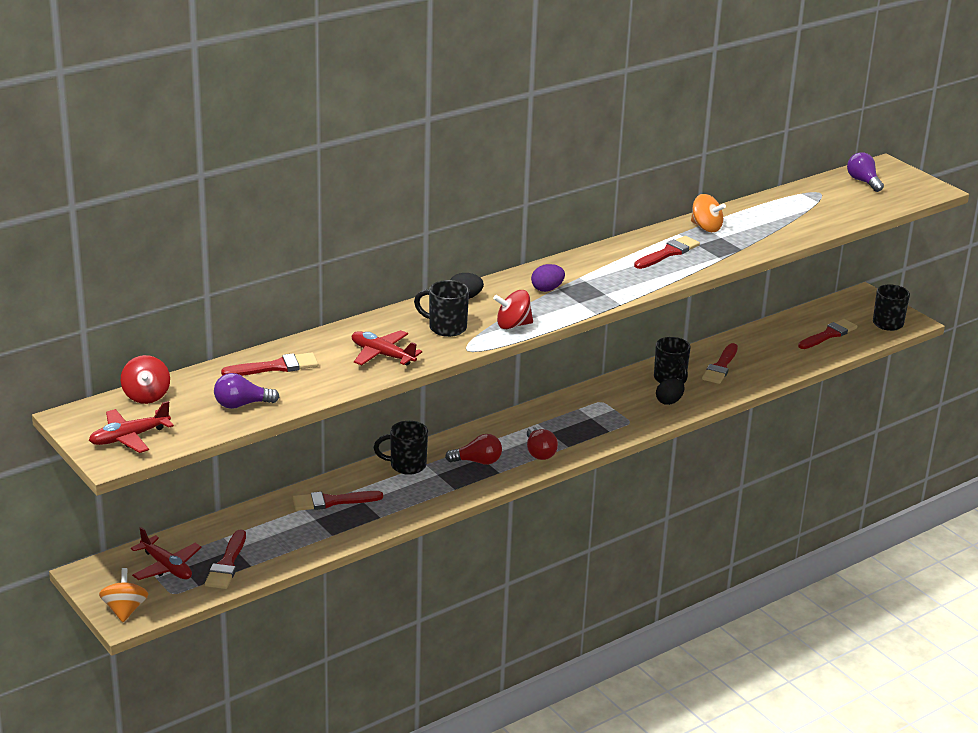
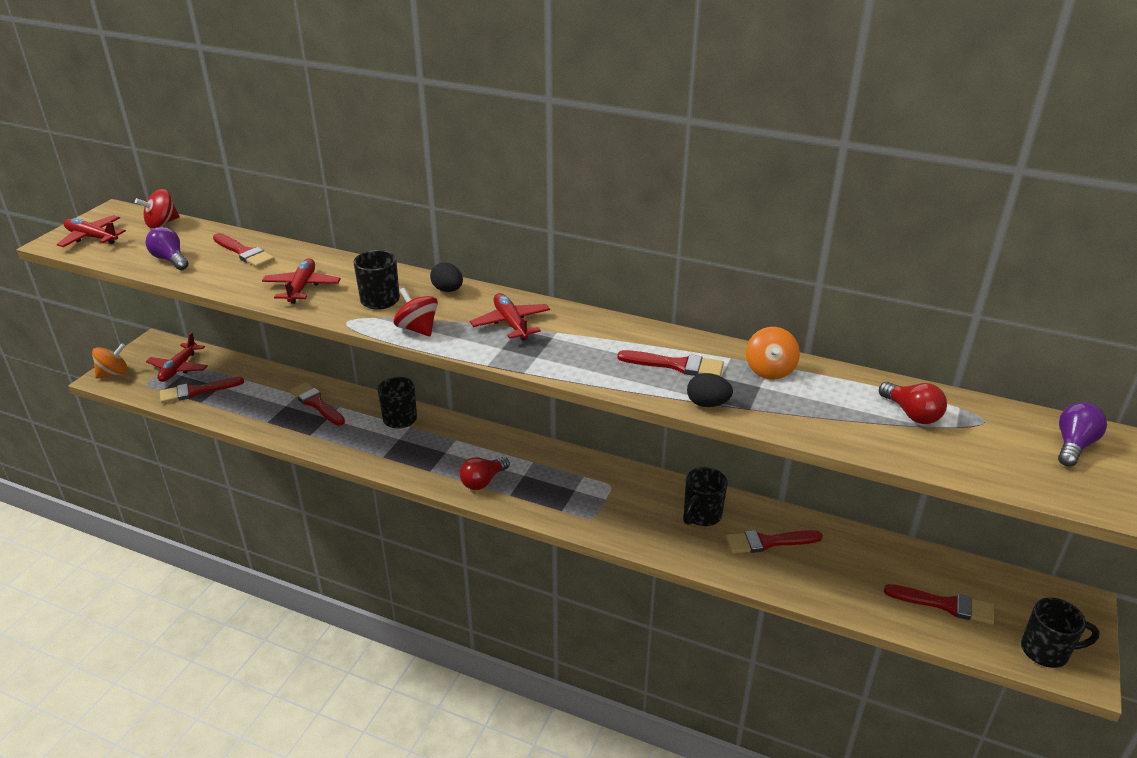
camera: 60 degrees right, 5 degrees up
red light bulb [445,434,502,465] -> red light bulb moved to [879,382,947,424]
purple egg [531,264,565,292] -> red plane [470,293,550,341]
black egg [656,378,684,405] -> black egg moved to [687,373,733,407]

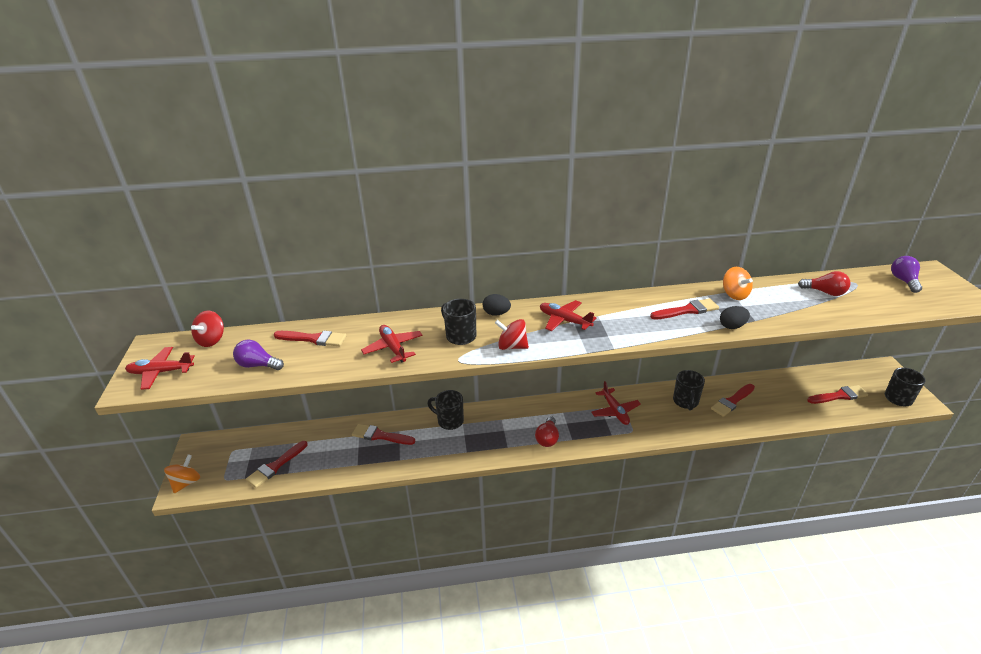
camera: 30 degrees left, 0 degrees up
red plane [146,332,208,382] -> red plane moved to [591,381,641,425]

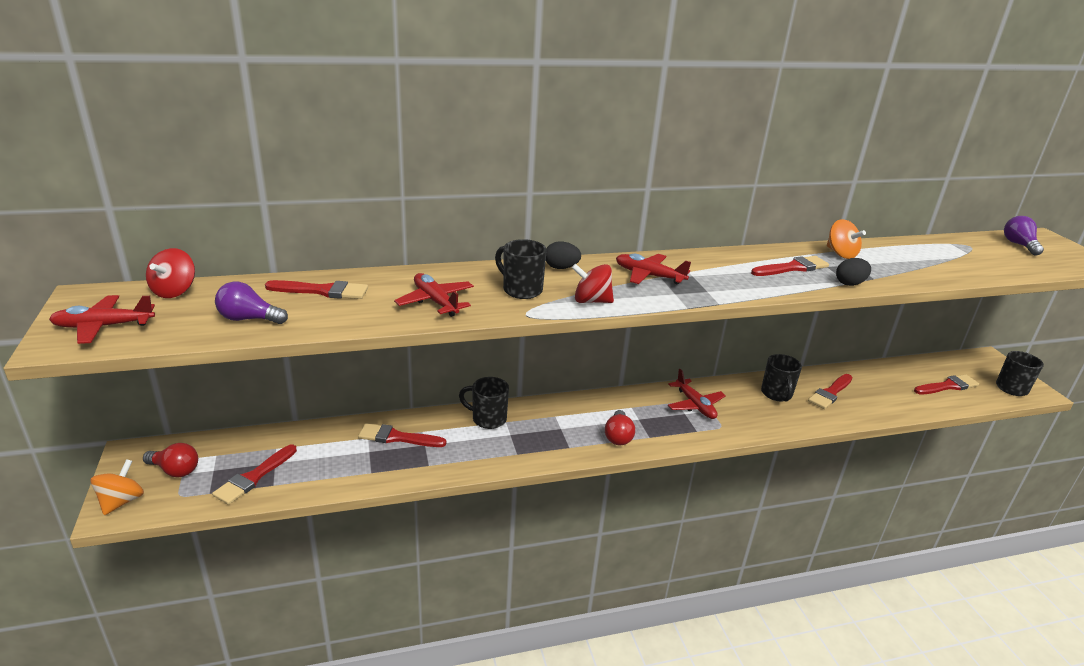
camera: 10 degrees left, 5 degrees down
red light bulb [798,271,851,296] -> red light bulb moved to [143,443,198,477]

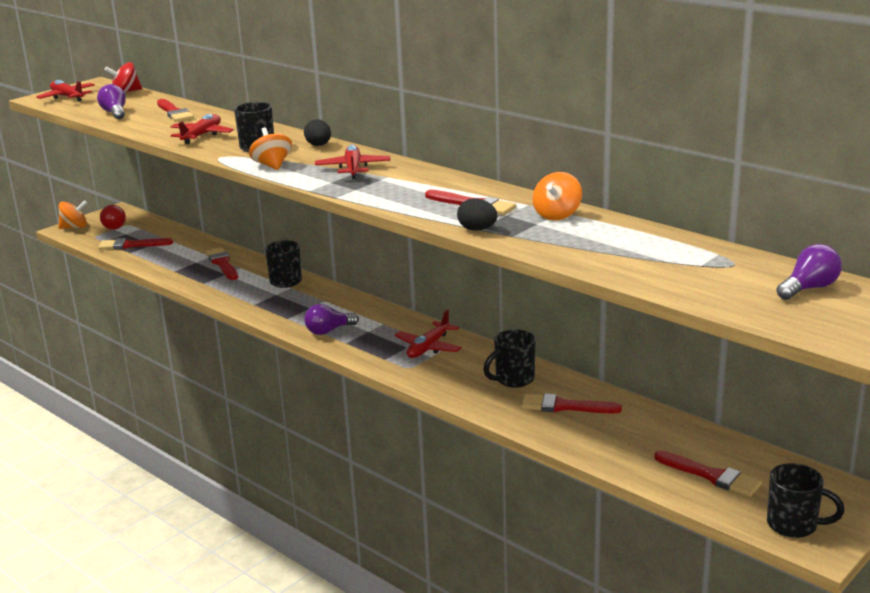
camera: 60 degrees right, 5 degrees down
red spinning top [572,264,614,303] -> orange spinning top [249,127,292,170]
red light bulb [605,410,635,445] -> purple light bulb [304,304,359,335]

